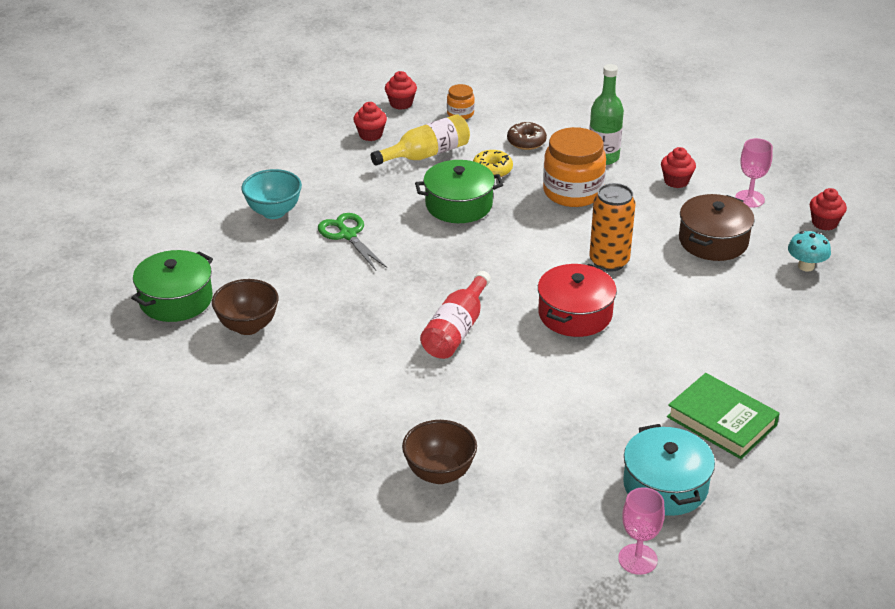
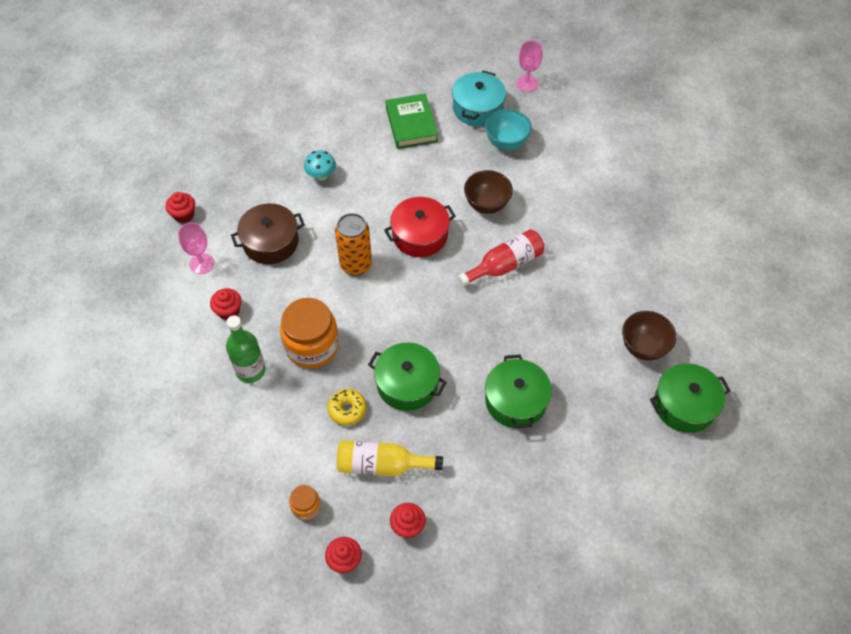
camera: 145 degrees left, 20 degrees up
turquoise bowl [241,169,302,219] -> turquoise bowl moved to [485,109,532,150]
green scissors [318,213,387,270] -> green pot [485,355,552,428]
brown bowl [402,420,477,484] -> brown bowl moved to [464,170,513,214]
brown donut [507,122,547,150] -> none
turquoise mushroom [788,231,831,271] -> turquoise mushroom moved to [304,150,336,181]

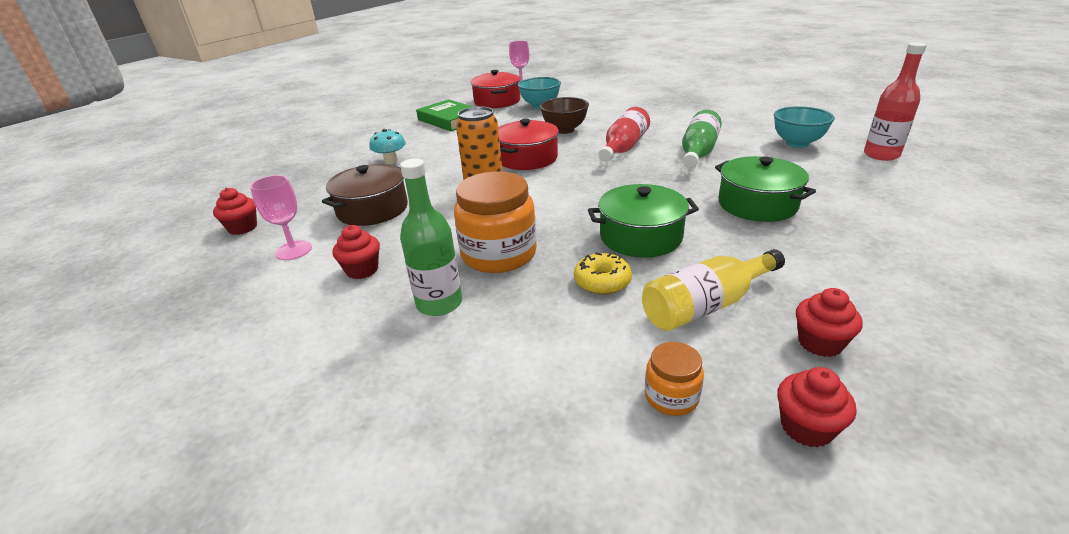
camera: 30 degrees left, 25 degrees down
turquoise pot [452,71,506,126] -> red pot [470,70,520,108]
brown bowl [622,311,676,361] -> turquoise bowl [774,106,835,148]
green pot [650,363,731,433] -> red bottle [864,42,927,161]
none -> green bottle [682,110,722,168]

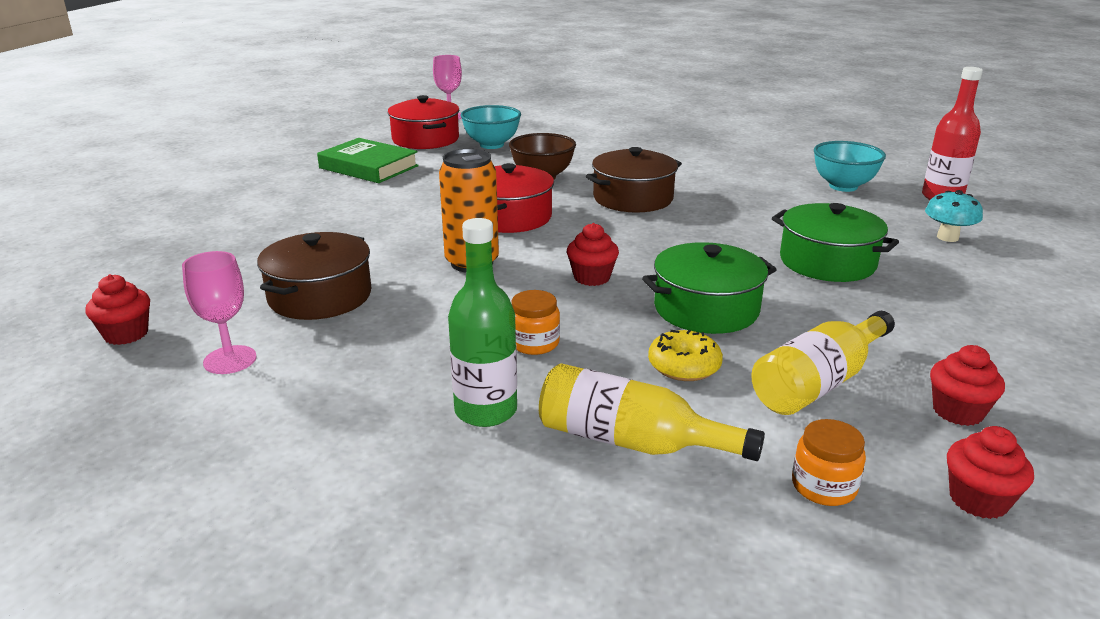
camera: 15 degrees left, 5 degrees down
red cupcake [332,225,380,279] -> red cupcake moved to [567,223,619,286]
turquoise mushroom [369,129,406,164] -> turquoise mushroom moved to [925,190,983,242]
orange jar [454,172,537,273] -> orange jar [512,290,560,355], size x0.49
red bottle [598,107,650,162] -> brown pot [586,147,682,212]
green bottle [682,110,722,168] -> none
none -> yellow bottle [539,363,765,461]

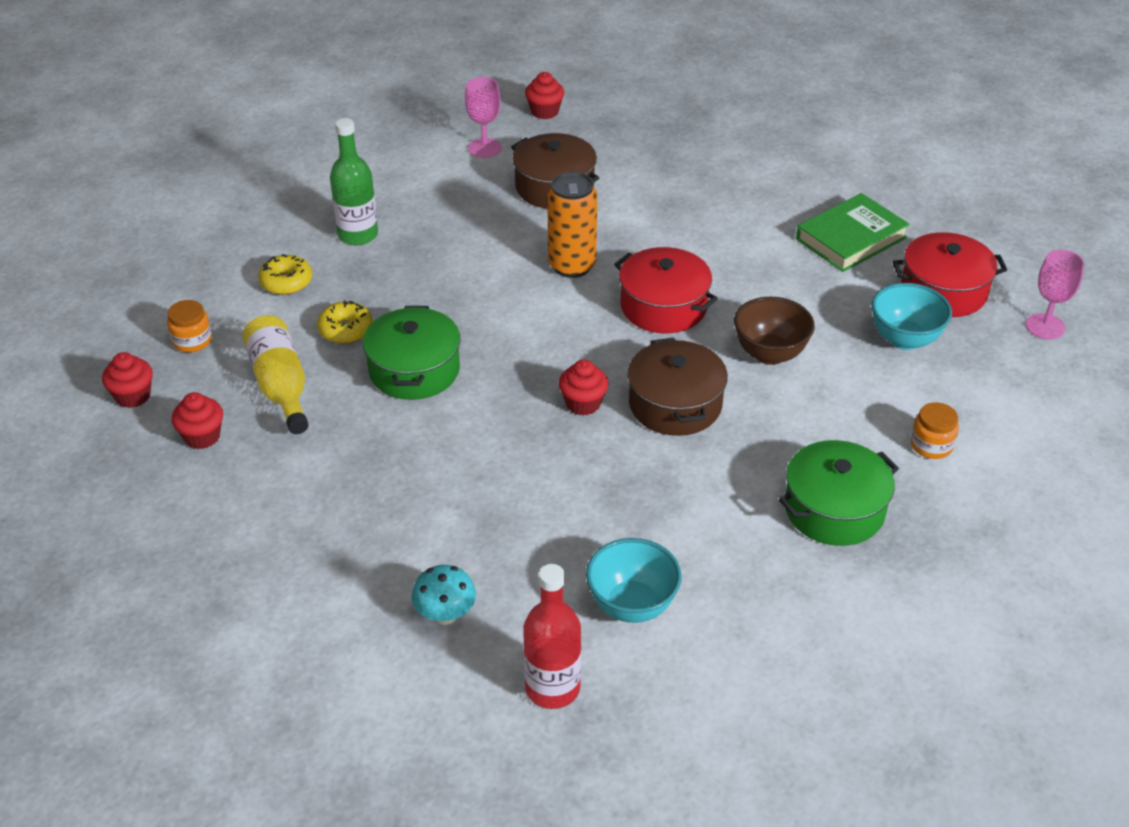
camera: 110 degrees right, 15 degrees up
orange jar [512,290,560,355] -> orange jar moved to [911,402,959,459]
yellow bottle [539,363,765,461] -> yellow donut [258,254,312,295]
red cupcake [567,223,619,286] -> red cupcake moved to [559,360,608,416]
green pot [772,203,899,282] -> green pot moved to [779,440,899,546]

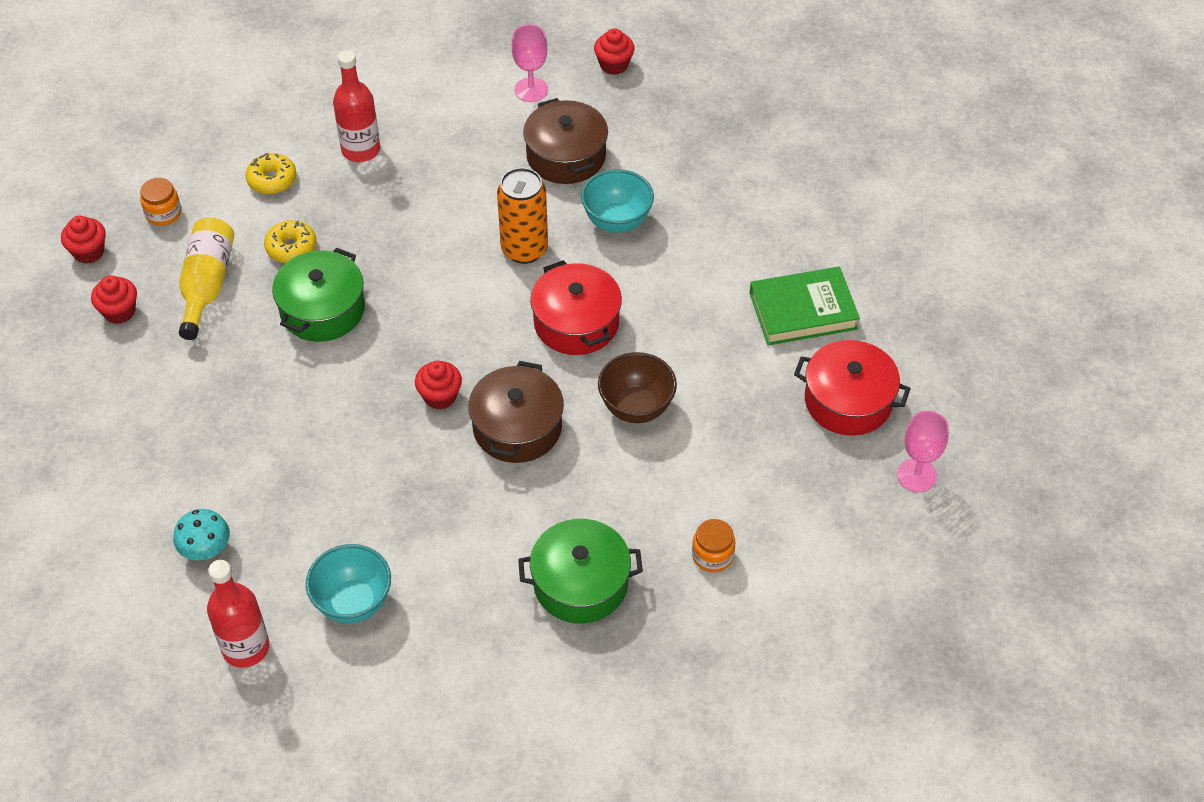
camera: 25 degrees right, 10 degrees up
green bottle [330,118,378,245] -> red bottle [333,50,380,162]
turquoise bowl [872,283,952,350] -> turquoise bowl moved to [581,169,654,233]

